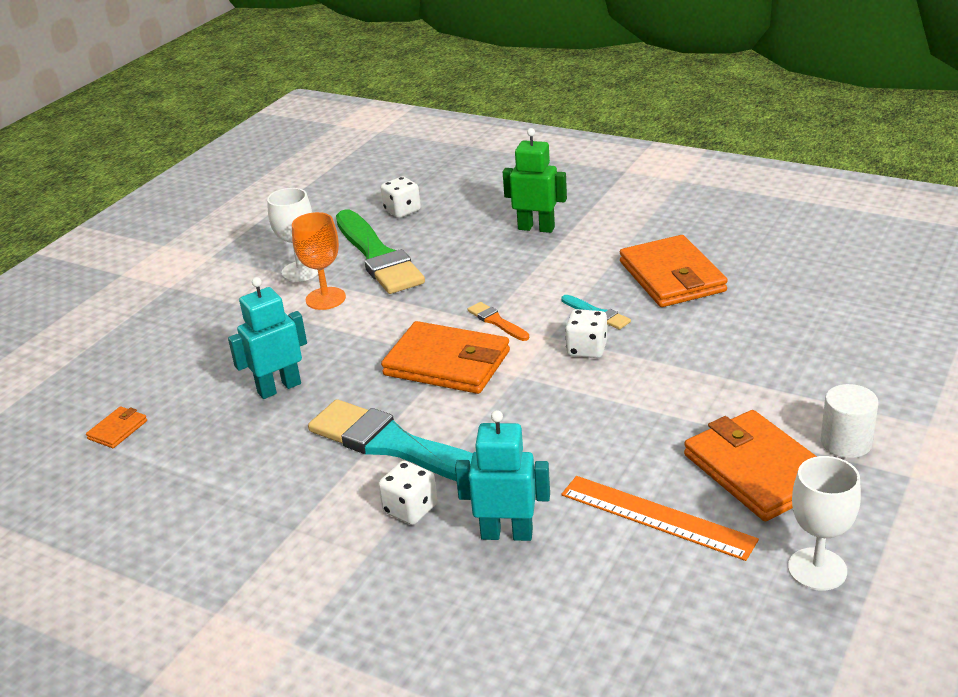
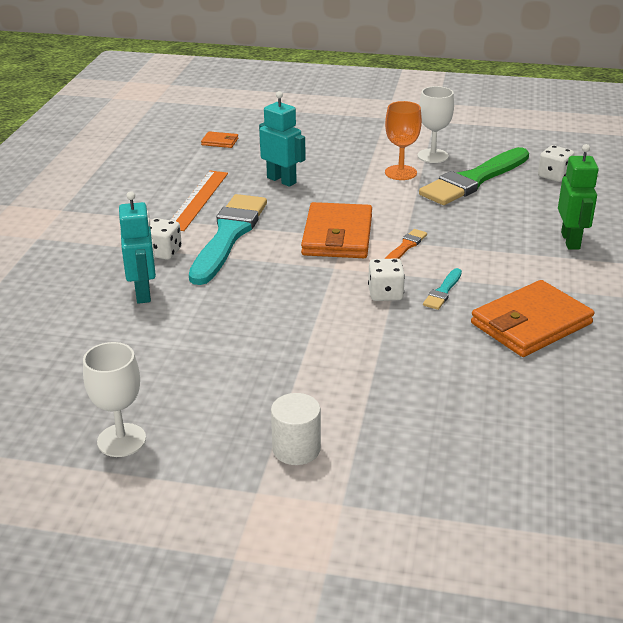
camera: 70 degrees right, 0 degrees up
orange ruler [561,476,759,561] -> orange ruler moved to [171,171,228,231]
orange wallet [684,410,817,521] -> none

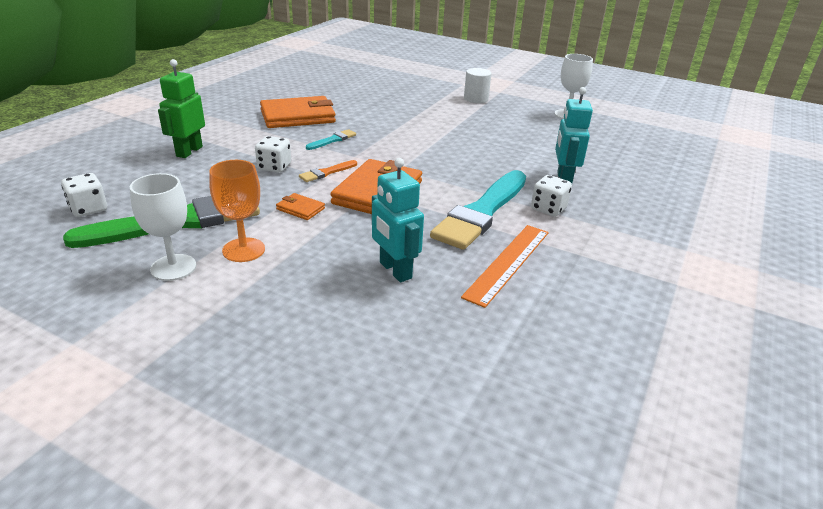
camera: 165 degrees left, 0 degrees up
orange wallet [201,131,238,148] -> orange wallet moved to [276,193,325,220]
white dice [368,258,405,301] -> white dice moved to [255,136,291,173]

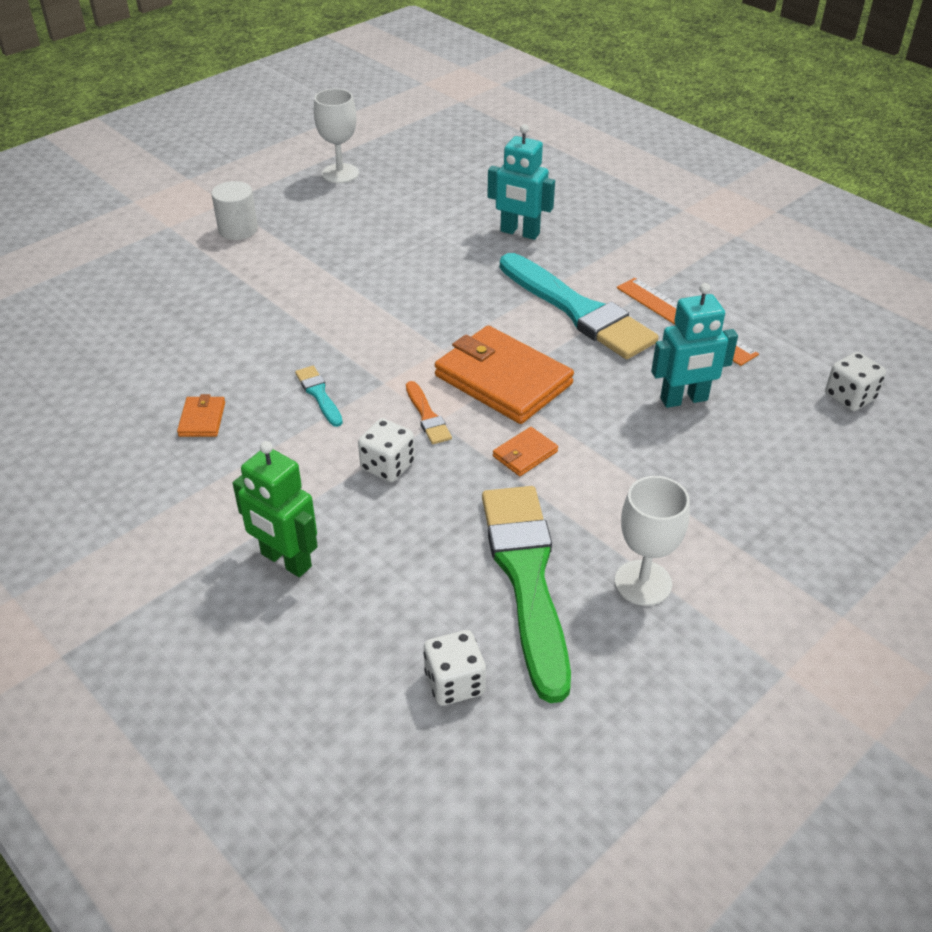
camera: 70 degrees left, 10 degrees up
orange goblet [209,160,265,262] -> none
orange wallet [260,96,336,128] -> orange wallet [177,394,225,437], size x0.44
white dice [531,175,572,217] -> white dice moved to [825,352,886,411]

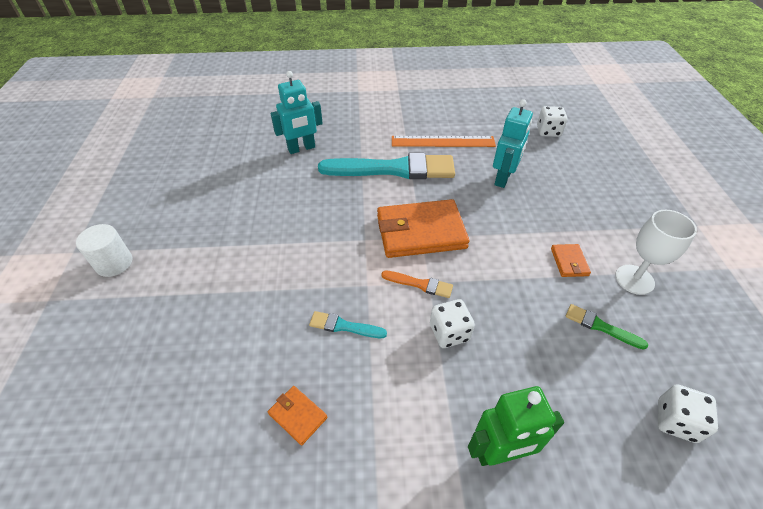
camera: 50 degrees left, 5 degrees up
white goblet [314,89,359,183] -> none
green brush [482,486,571,703] -> green brush [566,304,648,350], size x0.42
orange wallet [493,427,558,476] -> orange wallet moved to [551,244,591,277]

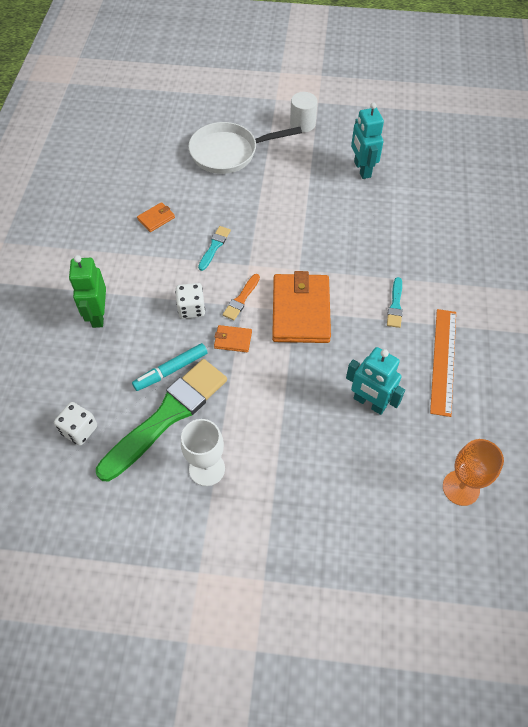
camera: 100 degrees right, 10 degrees up
turquoise robot [271,71,323,154] -> turquoise robot moved to [351,102,384,179]
turquoise brush [318,153,455,179] -> turquoise brush [387,277,403,328], size x0.42
white dice [537,106,567,137] -> orange goblet [443,439,504,506]
orange wallet [551,244,591,277] -> orange wallet moved to [214,325,252,352]
green brush [566,304,648,350] -> green brush [96,359,227,481], size x2.36
none -> turquoise marker [132,343,208,391]
none -> white pan [188,122,302,174]

